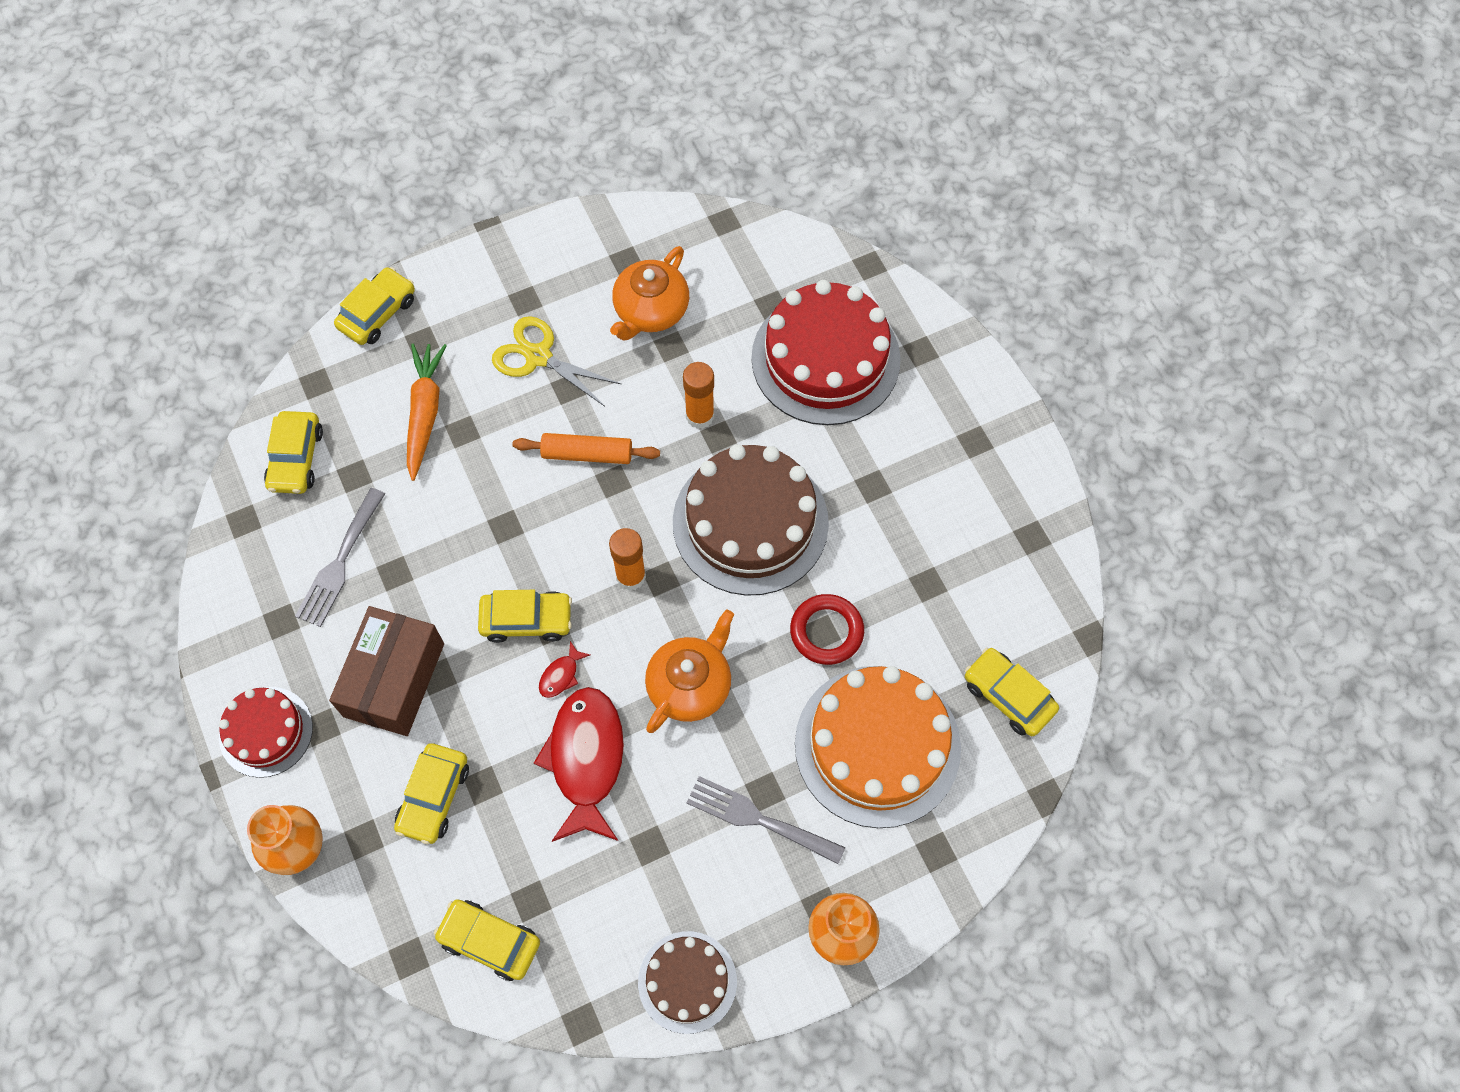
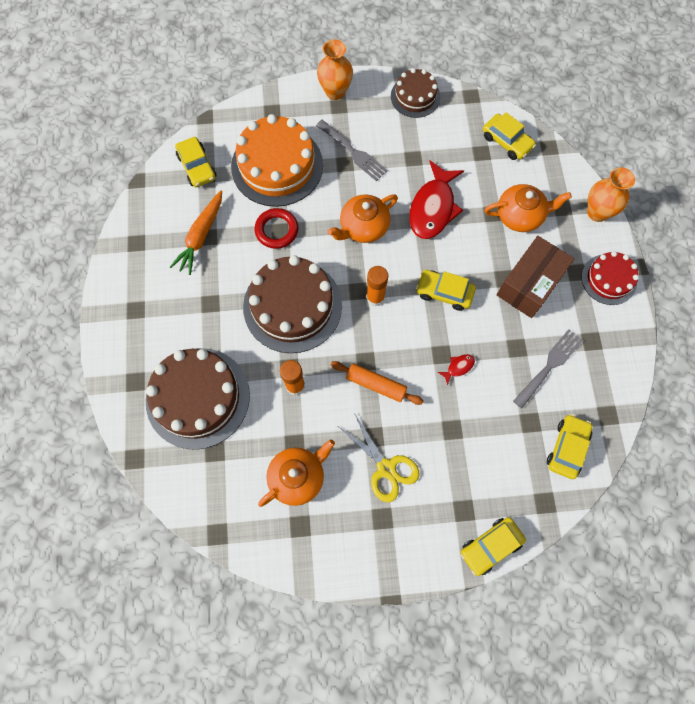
camera: 160 degrees left, 5 degrees up
yellow car [394,743,469,844] -> orange teapot [484,184,572,232]
orange carrot [407,344,447,481] -> orange carrot moved to [170,190,222,275]
red fish [539,641,590,698] -> red fish moved to [438,354,475,385]
red cake [751,280,901,425] -> brown cake [146,348,250,450]

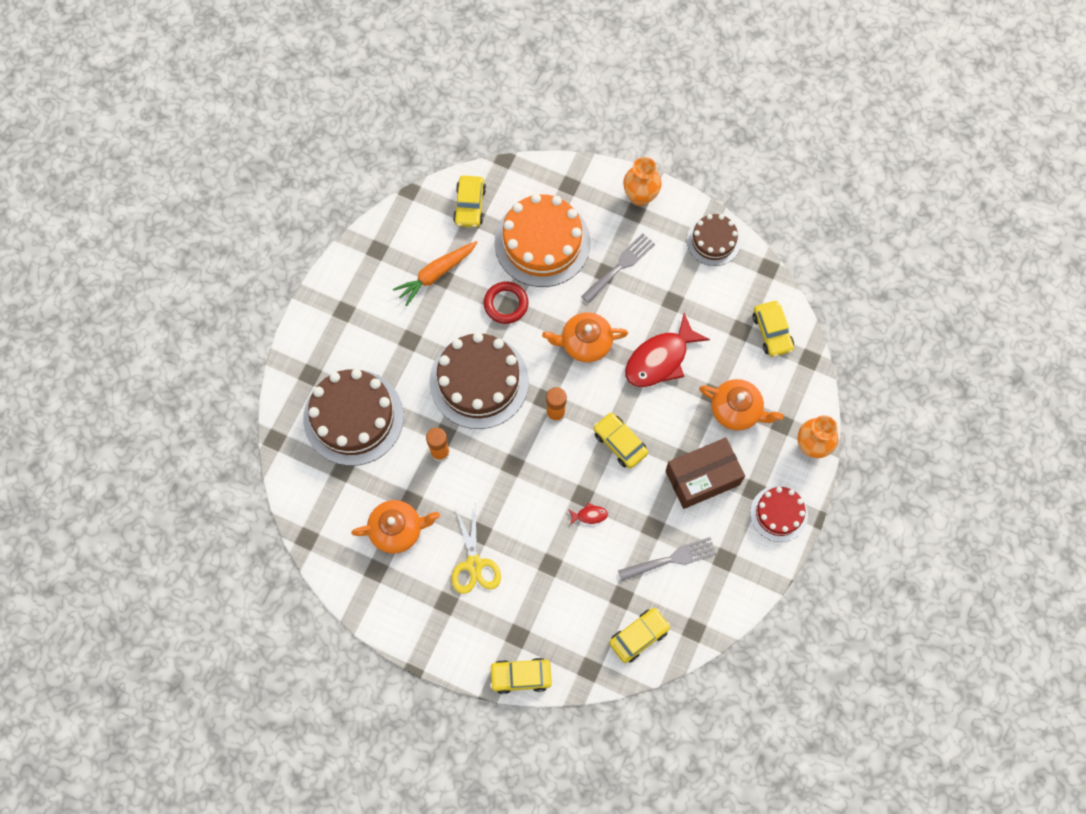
camera: 30 degrees right, 0 degrees up
grey fork [316,120,388,181] -> grey fork turned 120 degrees counterclockwise [581,233,655,303]
orange rolling pin [330,361,423,405] -> none

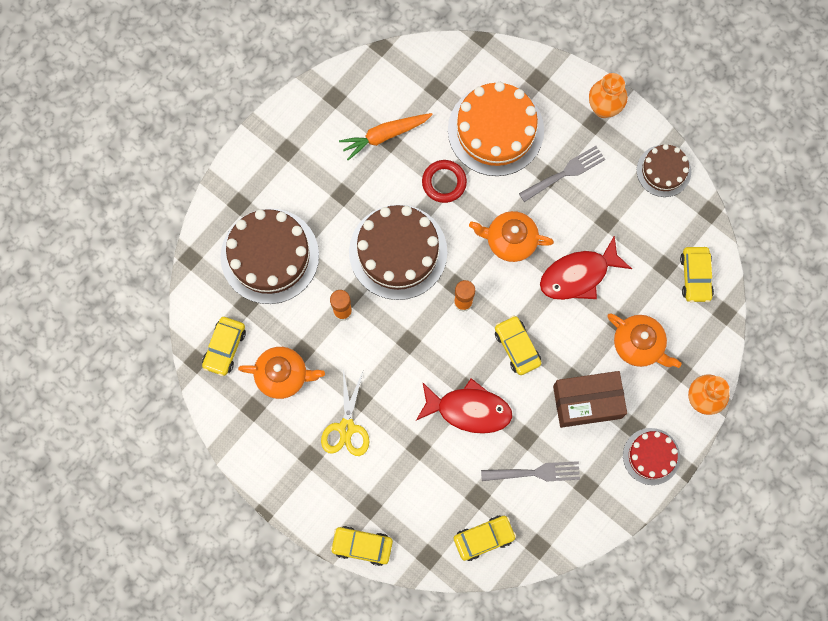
camera: 15 degrees right, 5 degrees up
yellow car [453,176,486,228] -> yellow car moved to [202,317,246,376]
red fish [568,502,608,525] -> red fish [416,378,512,434], size x2.44

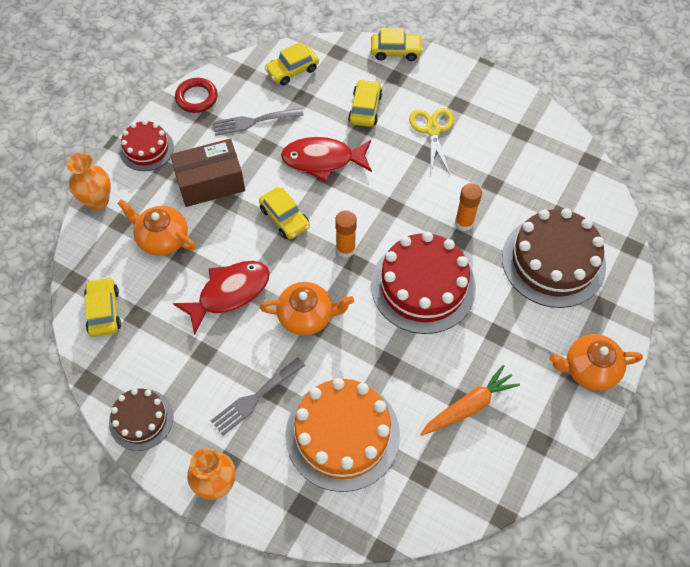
camera: 170 degrees right, 15 degrees down
yellow car [202,317,246,376] -> yellow car moved to [348,79,382,127]
orange teapot [238,347,325,399] -> orange teapot moved to [549,334,643,391]
brown cake [349,204,447,300] -> red cake [371,232,476,334]
red ring [422,160,467,203] -> red ring moved to [175,78,218,113]

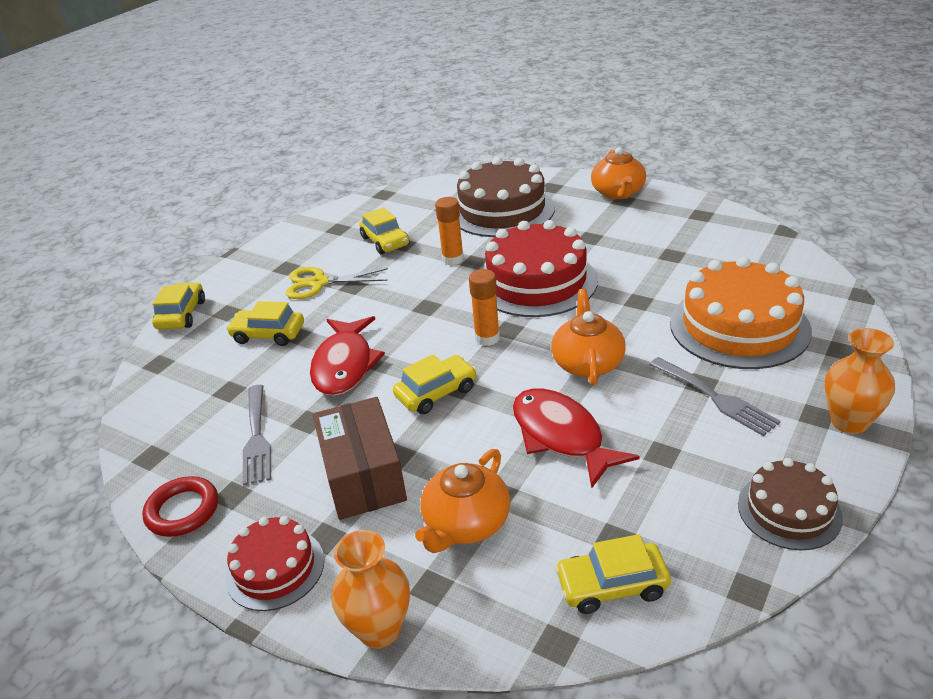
camera: 85 degrees left, 25 degrees down
yellow car [265,42,319,85] -> yellow car moved to [359,207,410,254]
orange carrot [420,365,520,436] -> none

